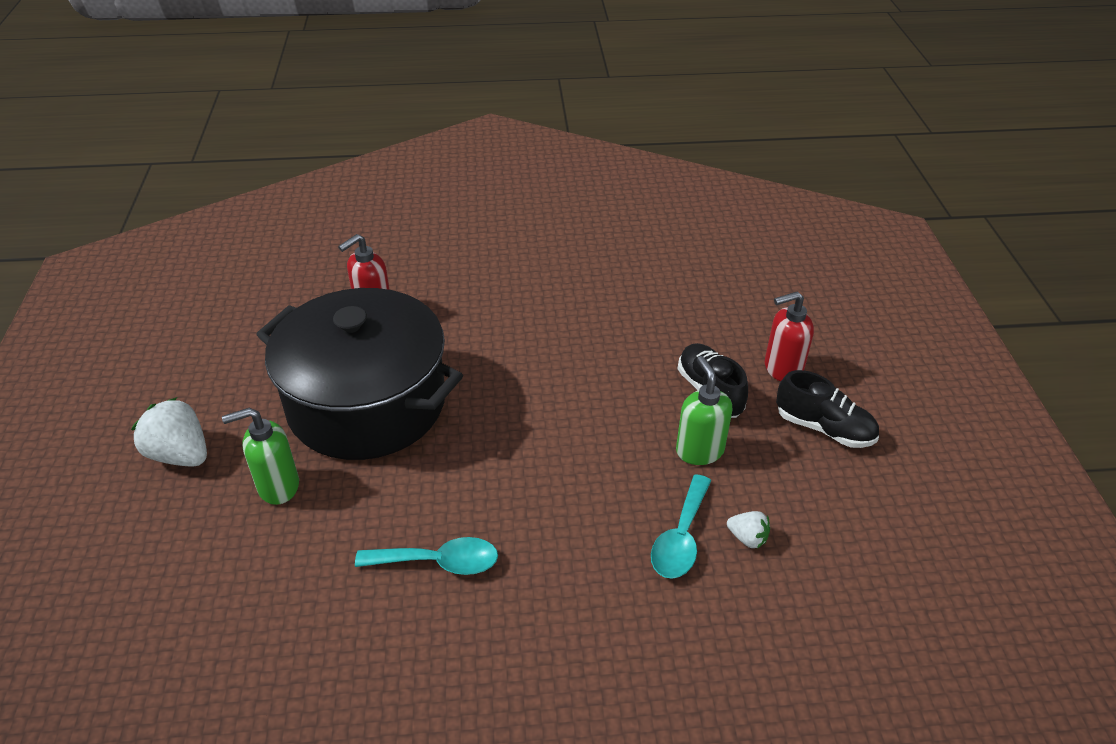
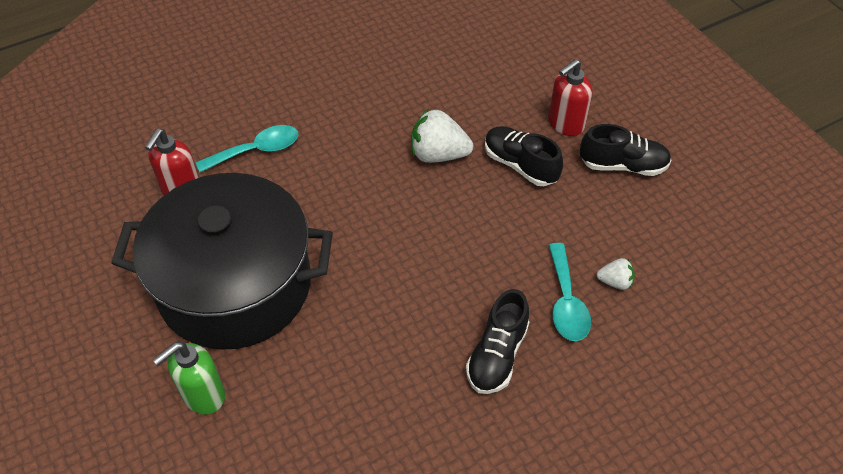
camera: 25 degrees left, 10 degrees up
white strawberry [131,397,207,467] -> white strawberry moved to [411,109,473,163]
turquoise spoon [355,537,498,575] -> turquoise spoon moved to [195,125,299,172]
green soap dispenser [676,356,732,465] -> none
none -> black shoe [466,289,529,394]

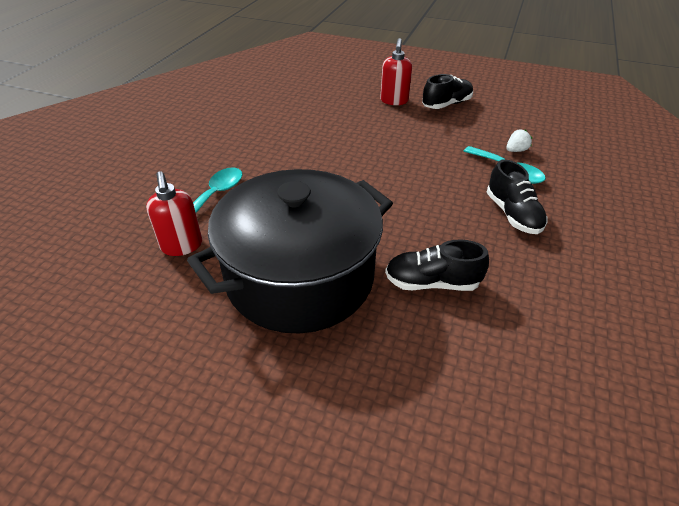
camera: 40 degrees left, 10 degrees down
green soap dispenser [153,342,225,415] -> none
white strawberry [411,109,473,163] -> none
black shoe [485,126,563,186] -> black shoe moved to [385,240,489,291]

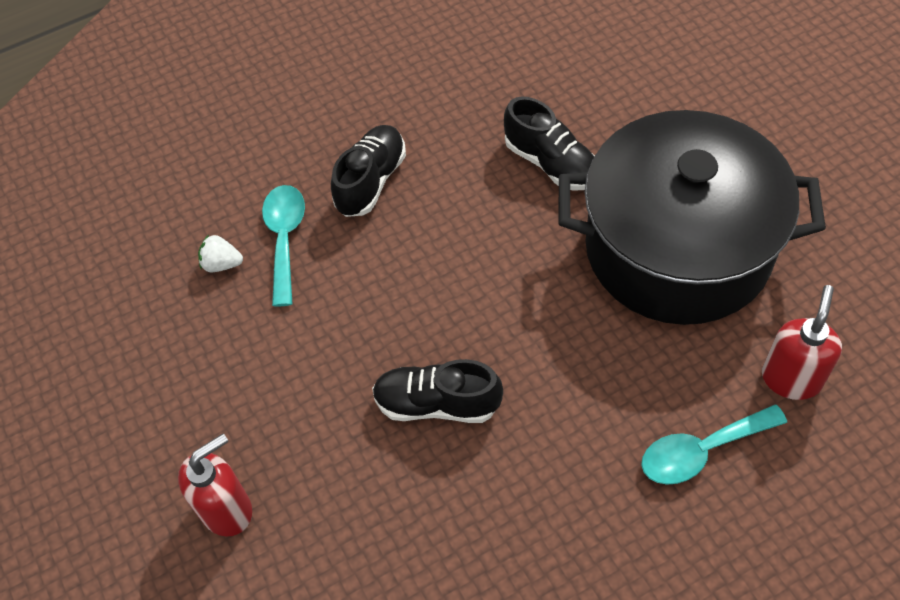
camera: 135 degrees left, 15 degrees up
black shoe [422,74,473,109] -> black shoe moved to [372,359,503,423]

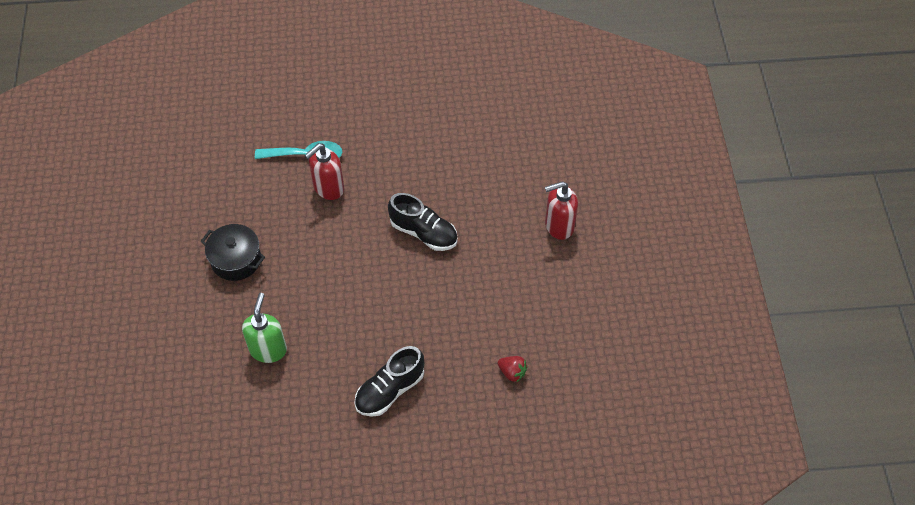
camera: 160 degrees left, 0 degrees up
white strawberry [198,235,243,272] -> red strawberry [497,356,527,383]
turquoise spoon [262,185,305,306] -> none
black shoe [504,96,595,191] -> green soap dispenser [242,293,287,363]
black pot [558,110,826,325] -> black pot [201,224,265,281], size x0.42
red soap dispenser [762,285,842,400] -> red soap dispenser moved to [305,143,344,200]

